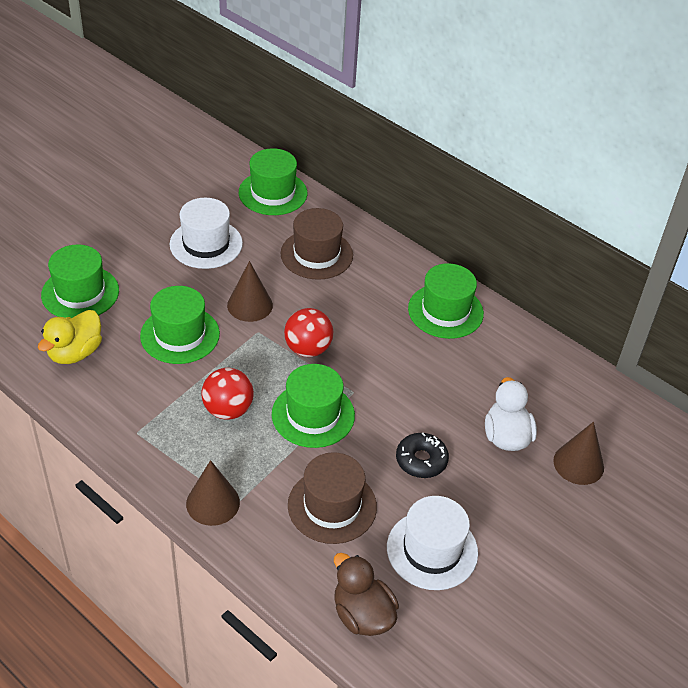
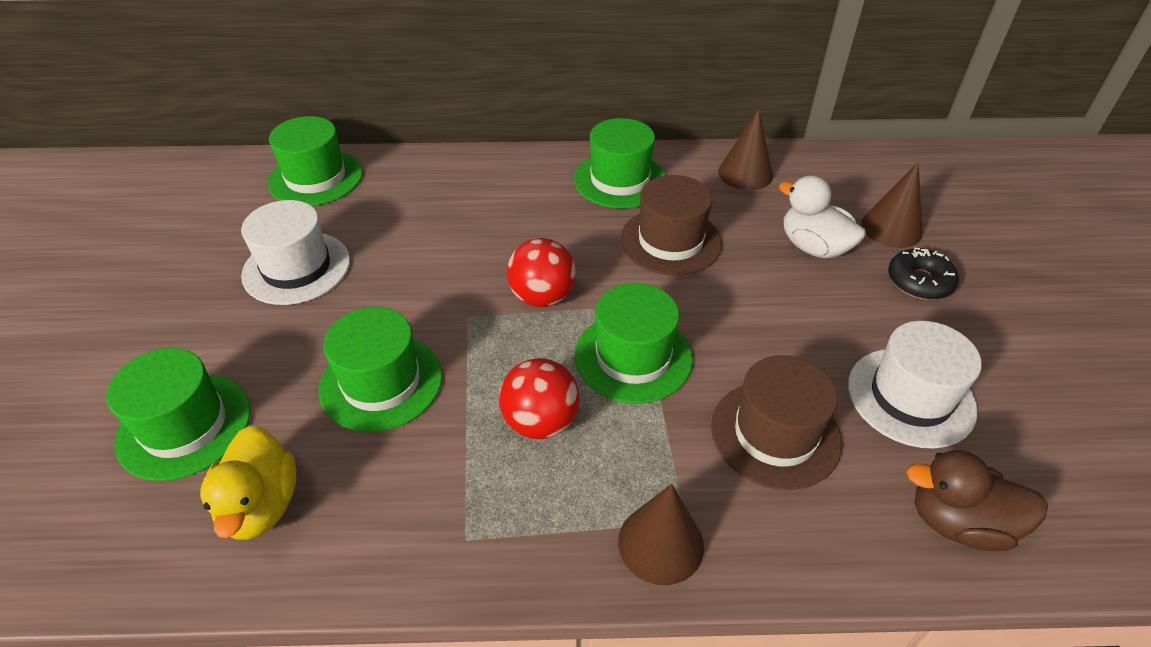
camera: 40 degrees left, 0 degrees up
brown cone [227,261,273,322] -> brown cone moved to [718,109,773,190]
brown hat [281,208,353,280] -> brown hat moved to [620,175,722,276]
black donut [396,433,449,478] -> black donut moved to [888,248,959,300]

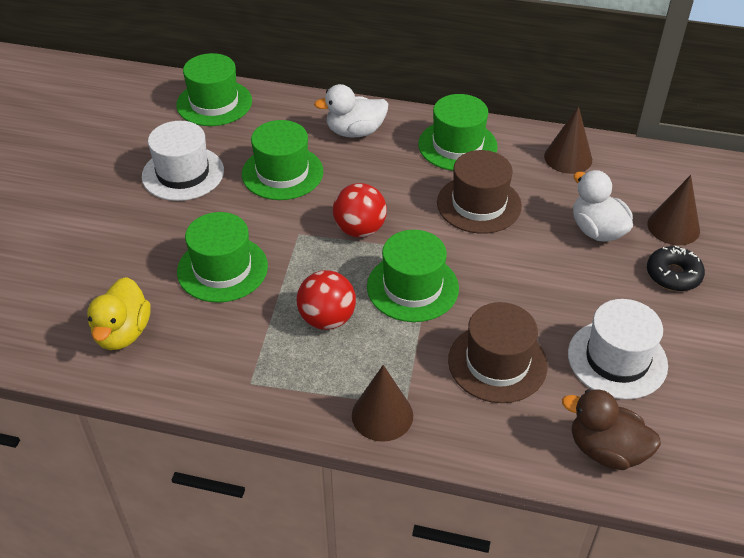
camera: 15 degrees right, 0 degrees up
green hat [106,348,250,481] -> green hat moved to [242,120,323,200]
none -> white duck [314,84,388,138]

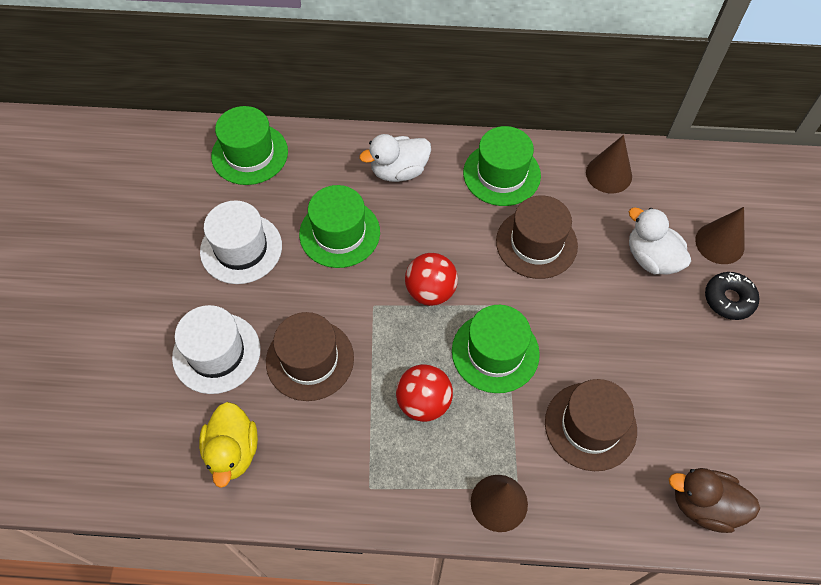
camera: 10 degrees left, 15 degrees up
green hat [177,212,268,303] -> brown hat [266,312,354,401]
white hat [568,299,668,399] -> white hat moved to [172,305,260,394]

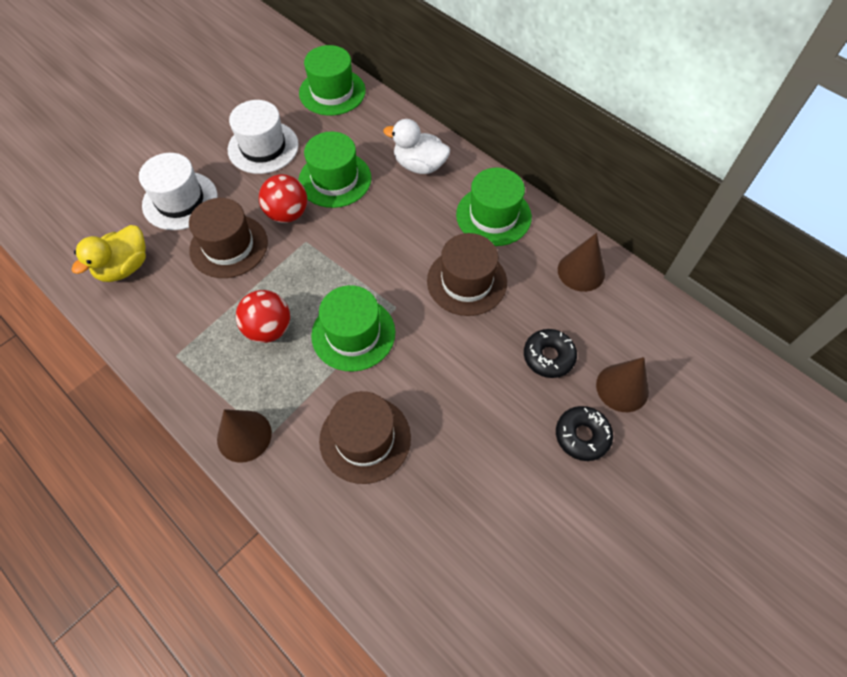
camera: 40 degrees right, 0 degrees up
red ball [405,253,458,306] -> red ball moved to [259,174,307,223]
white duck [629,207,691,274] -> black donut [524,329,577,378]
brown duck [669,468,760,533] -> none

